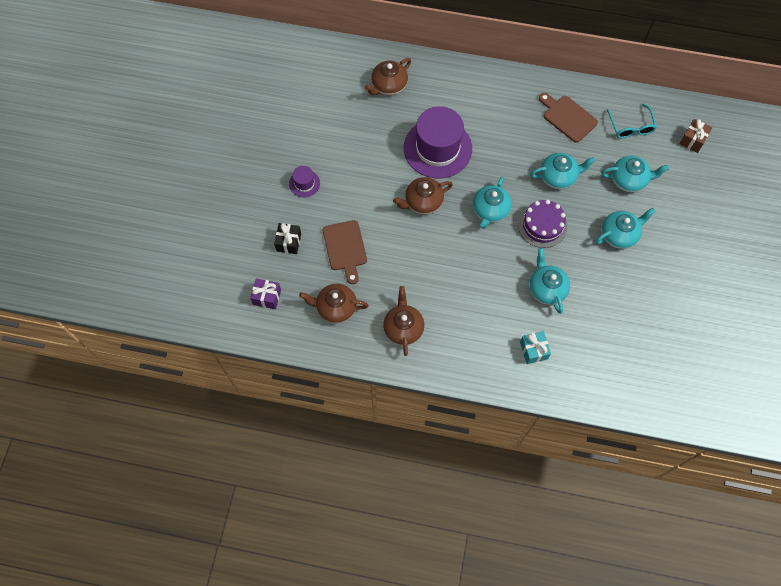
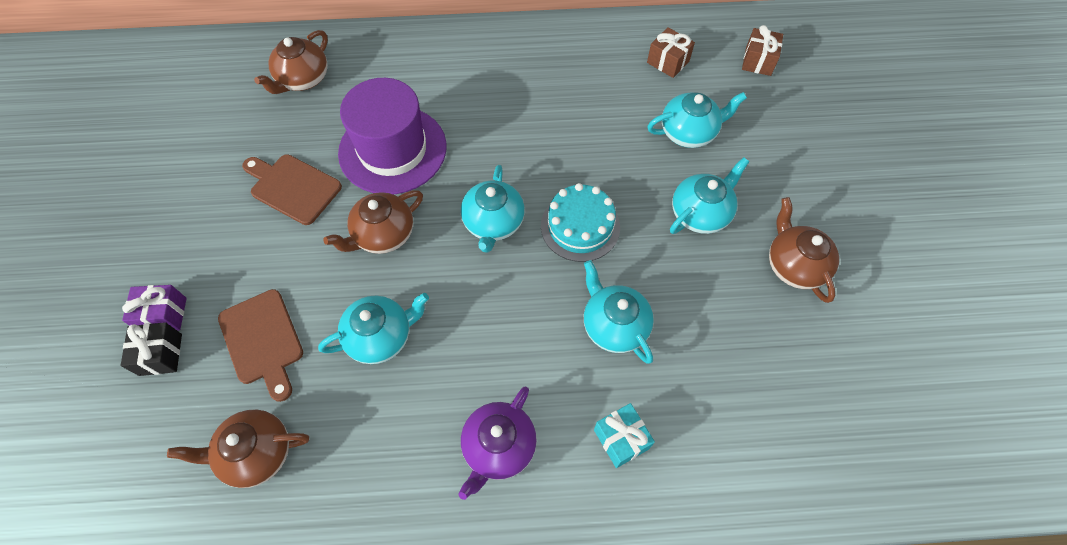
camera: 15 degrees left, 5 degrees down
purple gift [250,279,281,309] -> purple gift moved to [122,285,187,331]
purple hat [289,166,320,197] -> none
brown teapot [383,286,425,356] -> brown teapot moved to [769,197,839,303]
purple cake [518,200,568,248] -> turquoise cake [541,183,620,262]
turquoise teapot [530,153,596,189] -> turquoise teapot moved to [318,293,429,364]
brown cutting board [539,93,598,143] -> brown cutting board moved to [242,154,342,225]
turquoise glasses [606,104,657,138] -> brown gift [647,27,695,78]
none -> purple teapot [458,387,537,500]

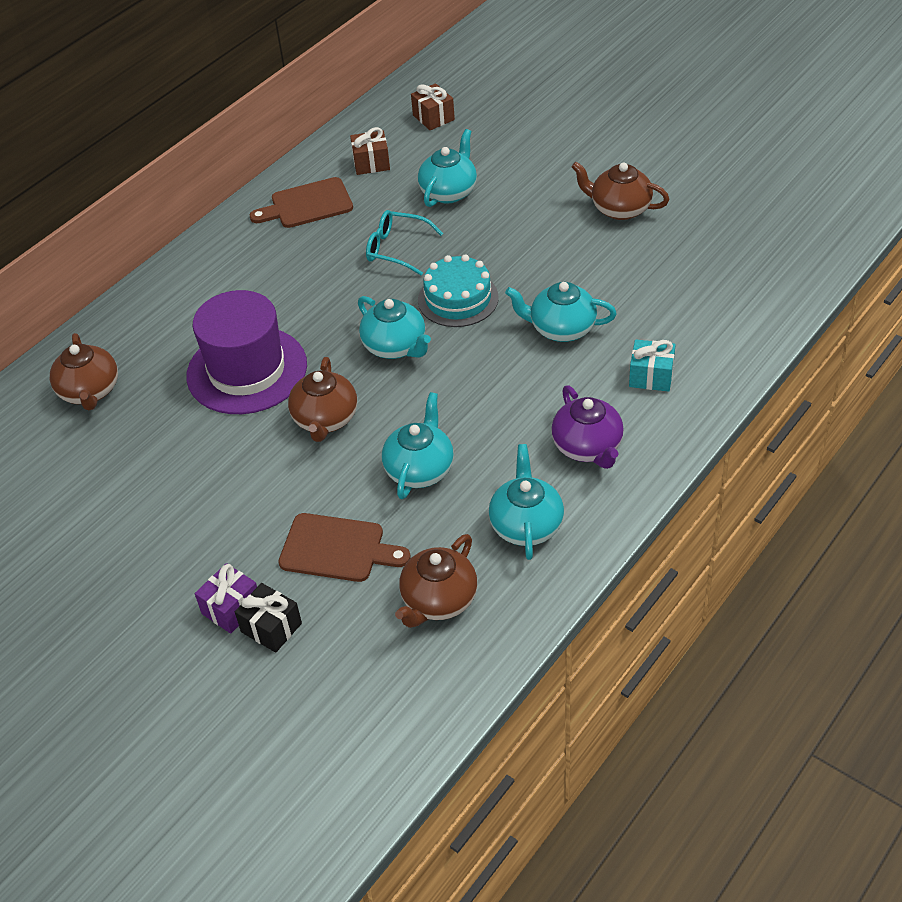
camera: 45 degrees left, 15 degrees down
brown cutting board [242,154,342,225] -> brown cutting board moved to [250,177,353,228]
turquoise teapot [670,157,749,234] -> turquoise teapot moved to [489,444,564,560]
none -> turquoise glasses [366,210,443,275]

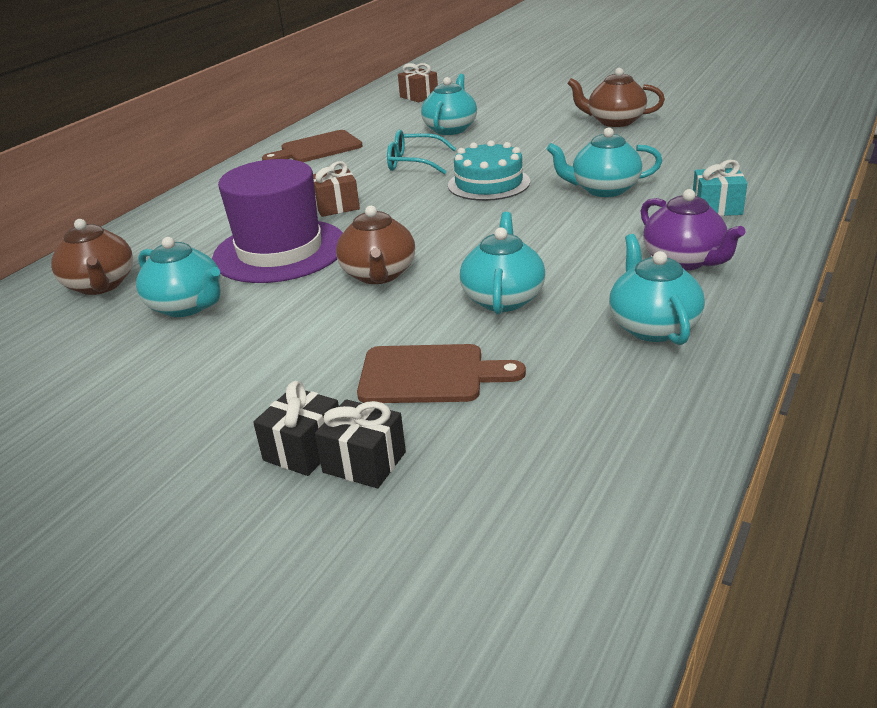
camera: 10 degrees left, 15 degrees down
purple gift [195,563,257,634] -> black gift [253,381,339,476]
brown gift [350,127,390,175] -> brown gift moved to [313,161,360,217]
turquoise teapot [358,296,431,359] -> turquoise teapot moved to [136,237,221,317]
brown teapot [395,534,477,628] -> none

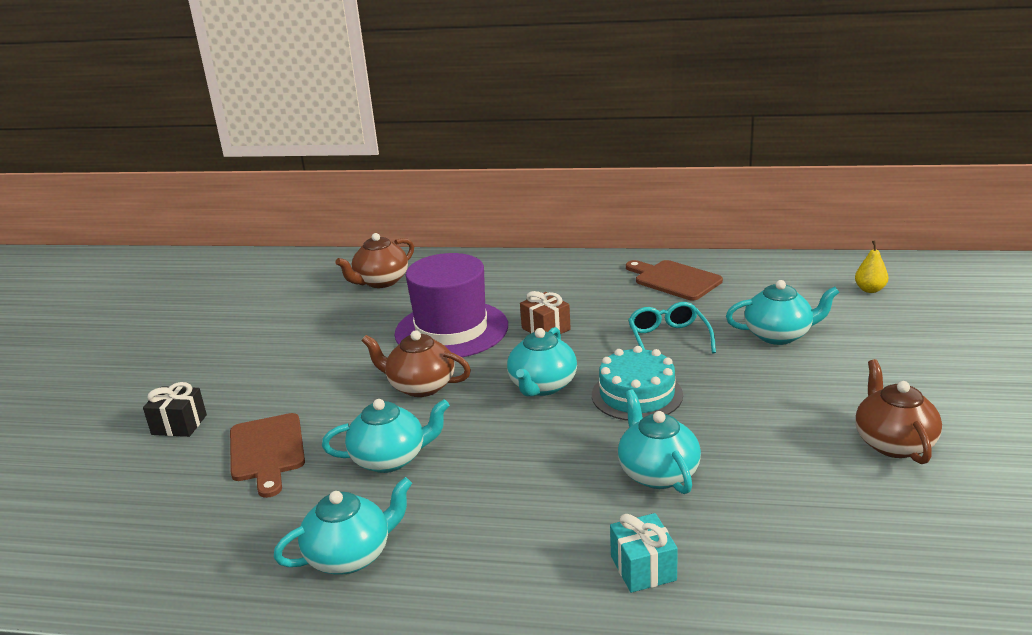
camera: 70 degrees right, 5 degrees down
turquoise teapot [136,237,221,317] -> turquoise teapot moved to [507,327,577,397]
black gift [315,399,406,488] -> none
brown teapot [336,206,415,284] -> brown teapot turned 45 degrees clockwise [362,330,471,397]
brown gift [398,63,438,102] -> yellow pear [855,240,888,293]
purple teapot [641,189,746,270] -> none

